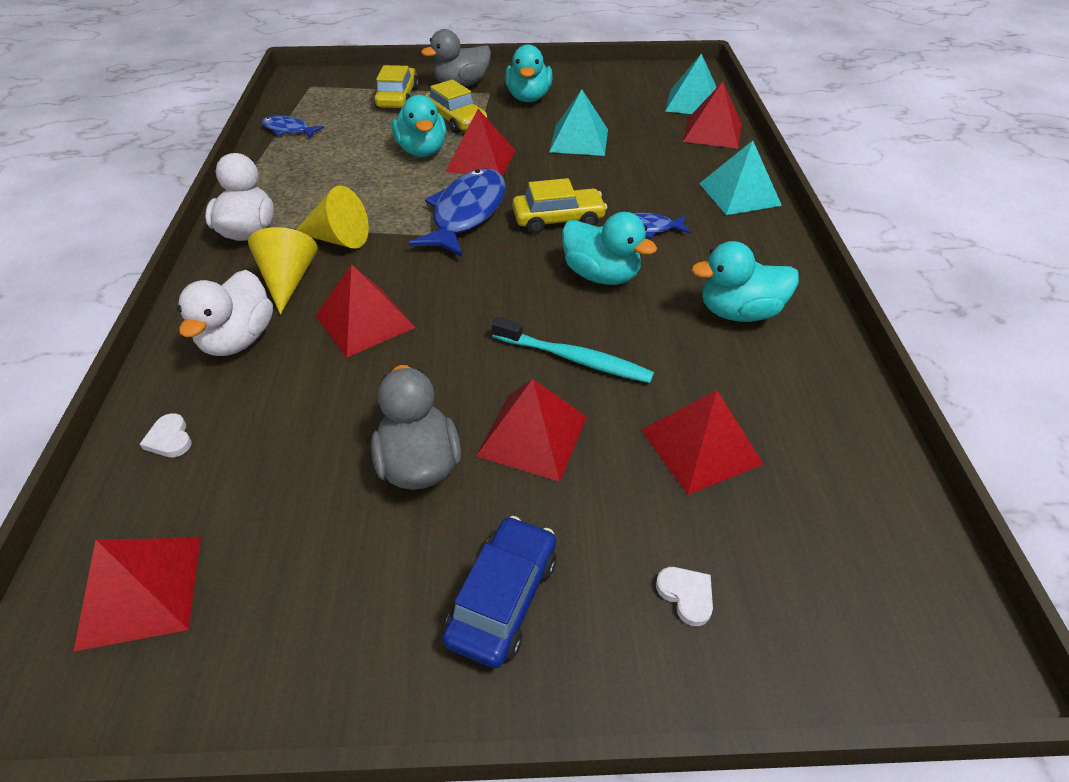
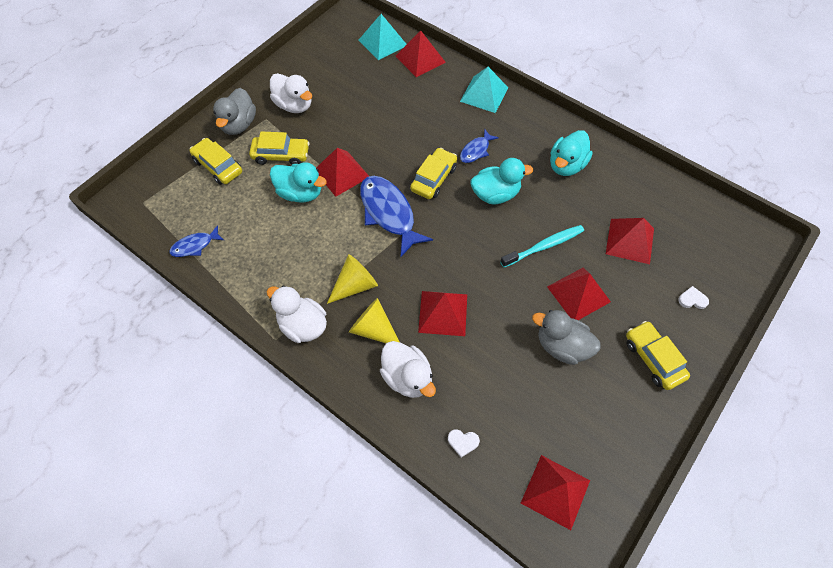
camera: 50 degrees left, 15 degrees up
blue car [443,516,556,669] -> yellow car [626,321,690,390]
turquoise duck [505,44,553,102] -> white duck [270,73,312,113]
turquoise pyramid [549,89,608,156] -> none

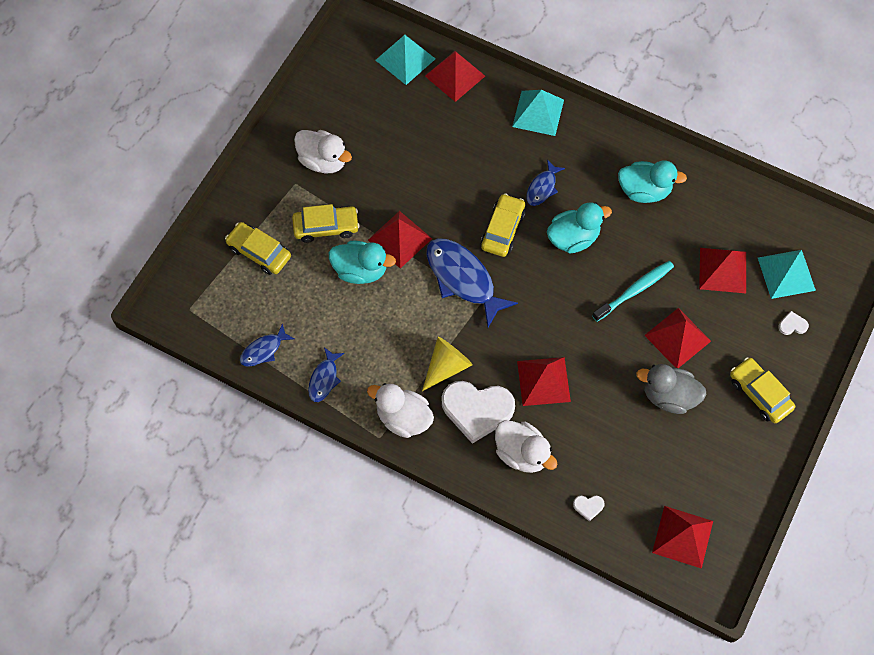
camera: 10 degrees left, 5 degrees up
grey duck [213,88,256,135] -> none
yellow cone [349,298,400,343] -> white heart [442,381,515,444]
turquoise duck [550,130,593,176] -> turquoise duck turned 105 degrees counterclockwise [618,160,687,203]
none -> blue fish [308,347,344,402]
none -> turquoise pyramid [758,250,816,299]

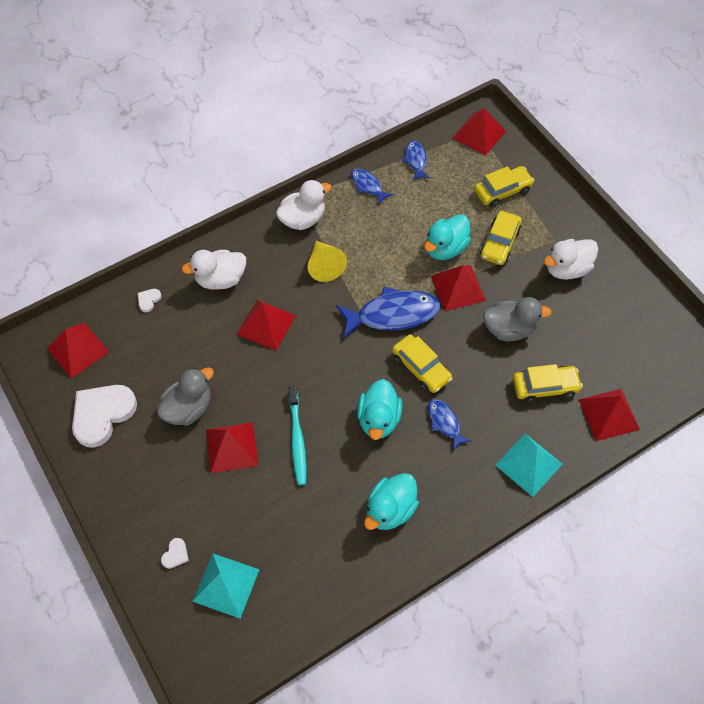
camera: 120 degrees right, 5 degrees down
turquoise pyramid [376,35,435,85] -> none
white heart [442,381,515,444] -> white heart moved to [72,385,137,448]
red pyramid [699,248,746,293] -> red pyramid moved to [453,108,506,156]
yellow car [730,357,795,423] -> yellow car moved to [513,364,583,403]
none -> grey duck [483,297,552,341]

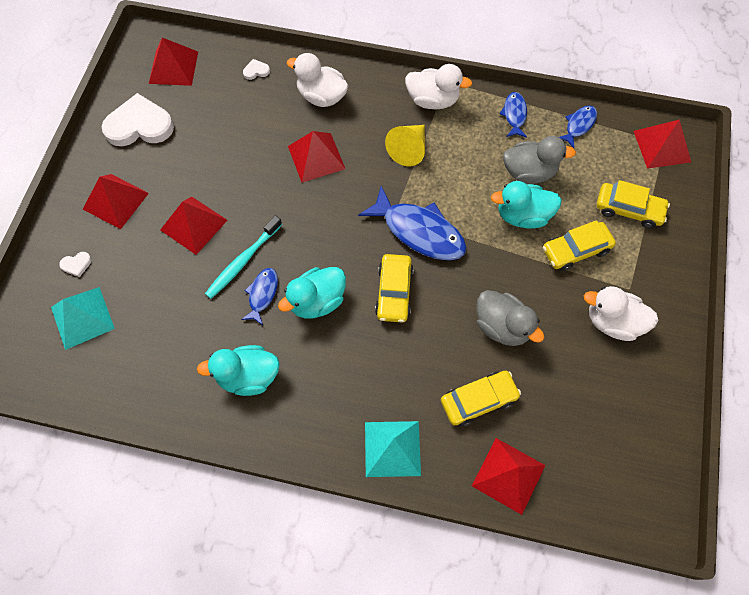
camera: 45 degrees right, 5 degrees up
grey duck [157,367,214,426] -> grey duck moved to [503,136,576,184]
blue fish [428,399,471,451] -> blue fish moved to [241,268,278,325]
red pyramid [431,265,486,311] -> red pyramid moved to [83,174,149,229]
yellow car [513,364,583,403] -> yellow car turned 60 degrees counterclockwise [441,371,521,427]

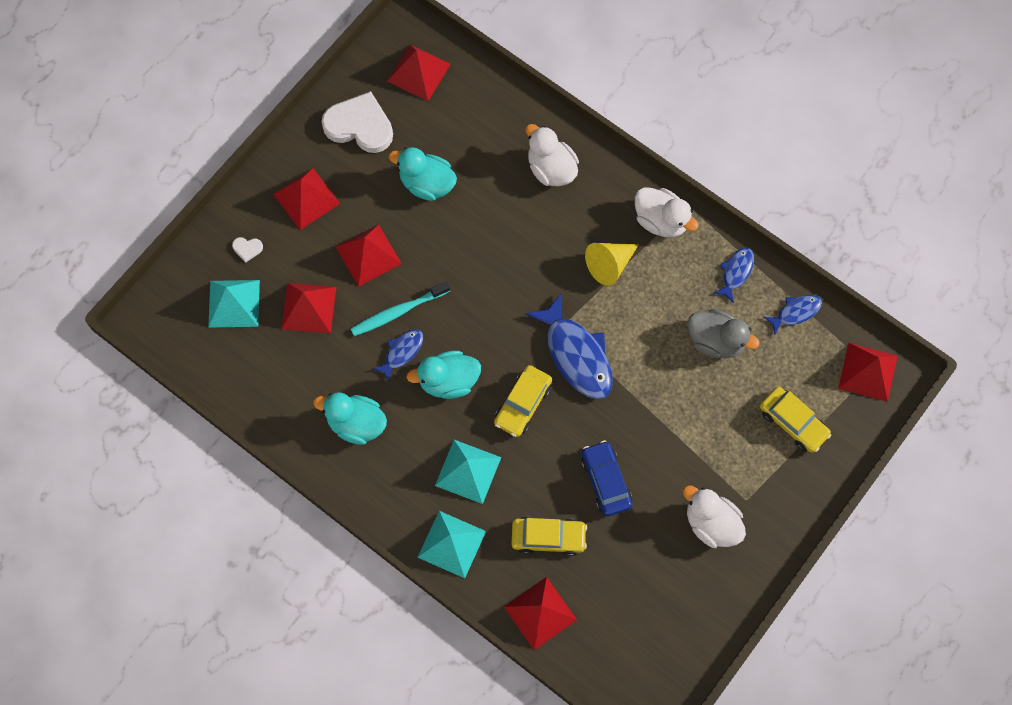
camera: 25 degrees right, 5 degrees up
white heart [243,59,270,80] -> none
red pyramid [288,131,345,183] -> red pyramid moved to [281,283,336,334]
grey duck [477,290,544,346] -> blue car [581,440,632,516]
turquoise duck [491,181,562,229] -> turquoise duck moved to [389,147,457,201]
yellow car [543,220,616,271] -> none
none -> turquoise pyramid [435,440,501,504]

